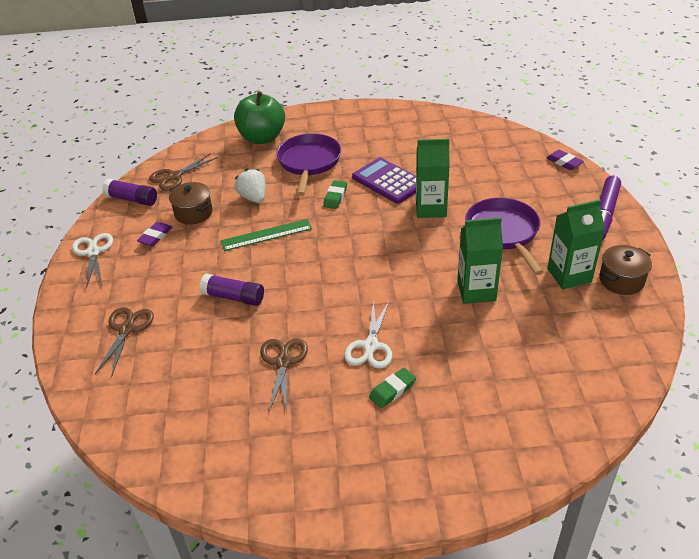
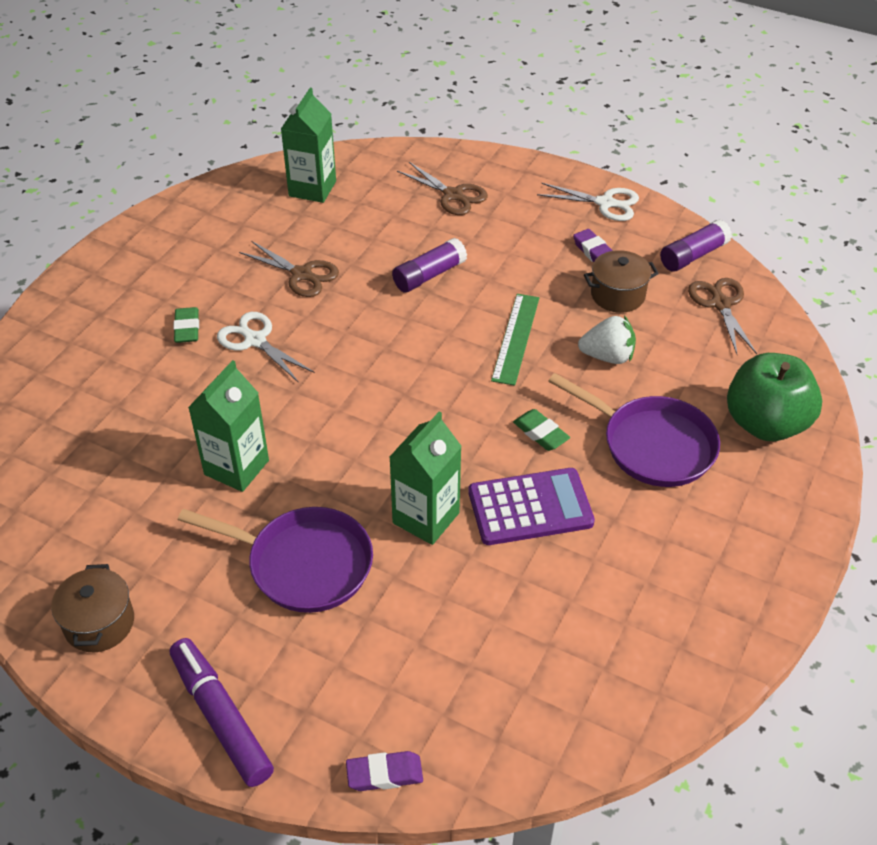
camera: 120 degrees right, 5 degrees up
green carton [547,199,605,289] -> green carton moved to [281,88,336,203]

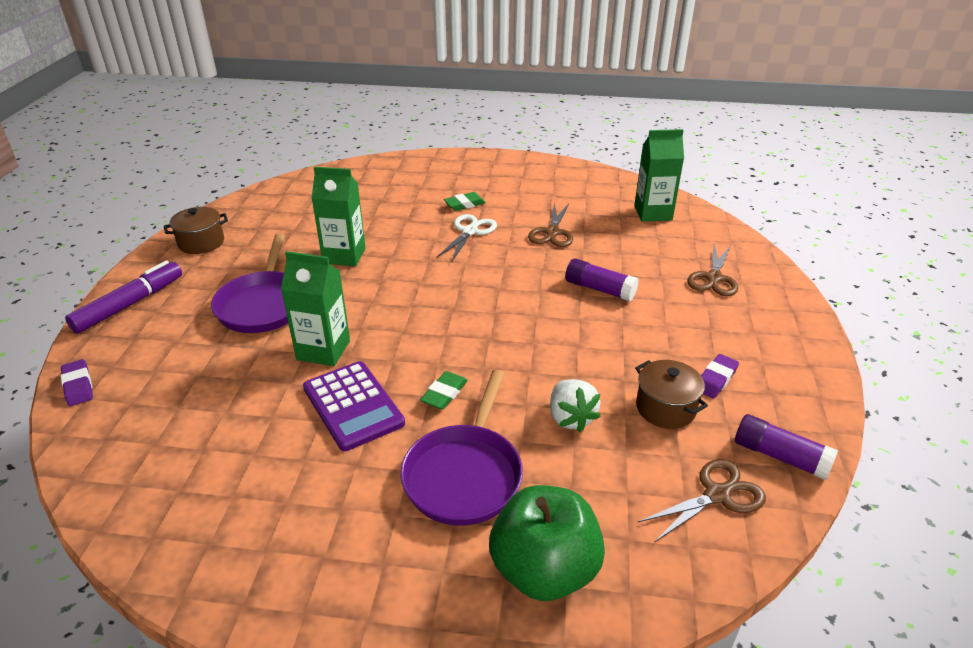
camera: 70 degrees right, 10 degrees down
green ruler [491,294,539,386] -> none
white scissors [537,183,639,221] -> none

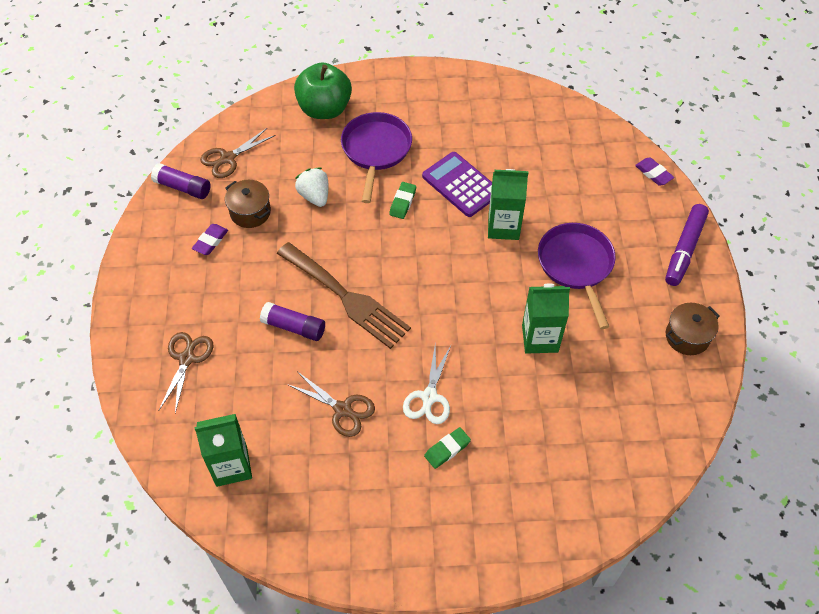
camera: 170 degrees right, 20 degrees up
brown scissors [528,203,573,247] -> brown scissors turned 120 degrees clockwise [287,372,375,437]
none -> brown fork [277,242,411,349]

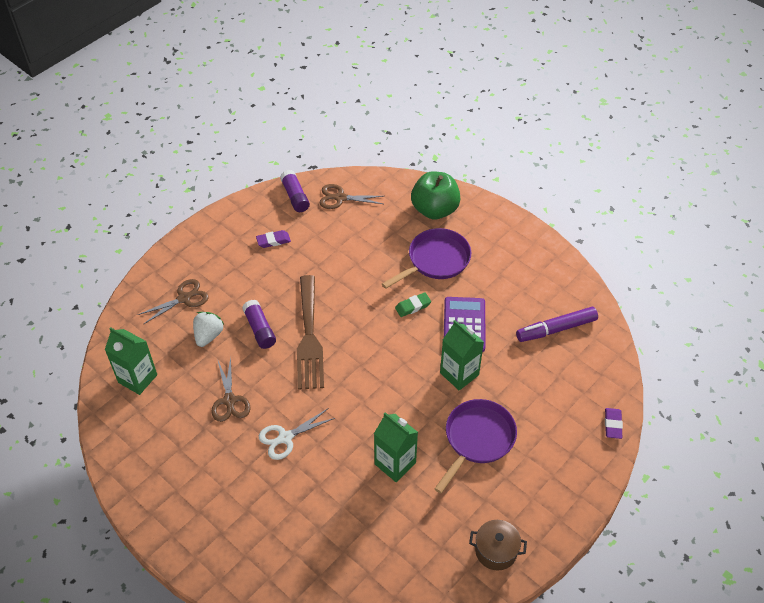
camera: 45 degrees right, 5 degrees down
brown pot [225,180,271,228] -> none
white strawberry [295,168,328,207] -> white strawberry moved to [193,312,224,347]
green eraser [424,427,471,469] -> none
purple marker [665,204,709,286] -> purple marker moved to [516,307,598,342]

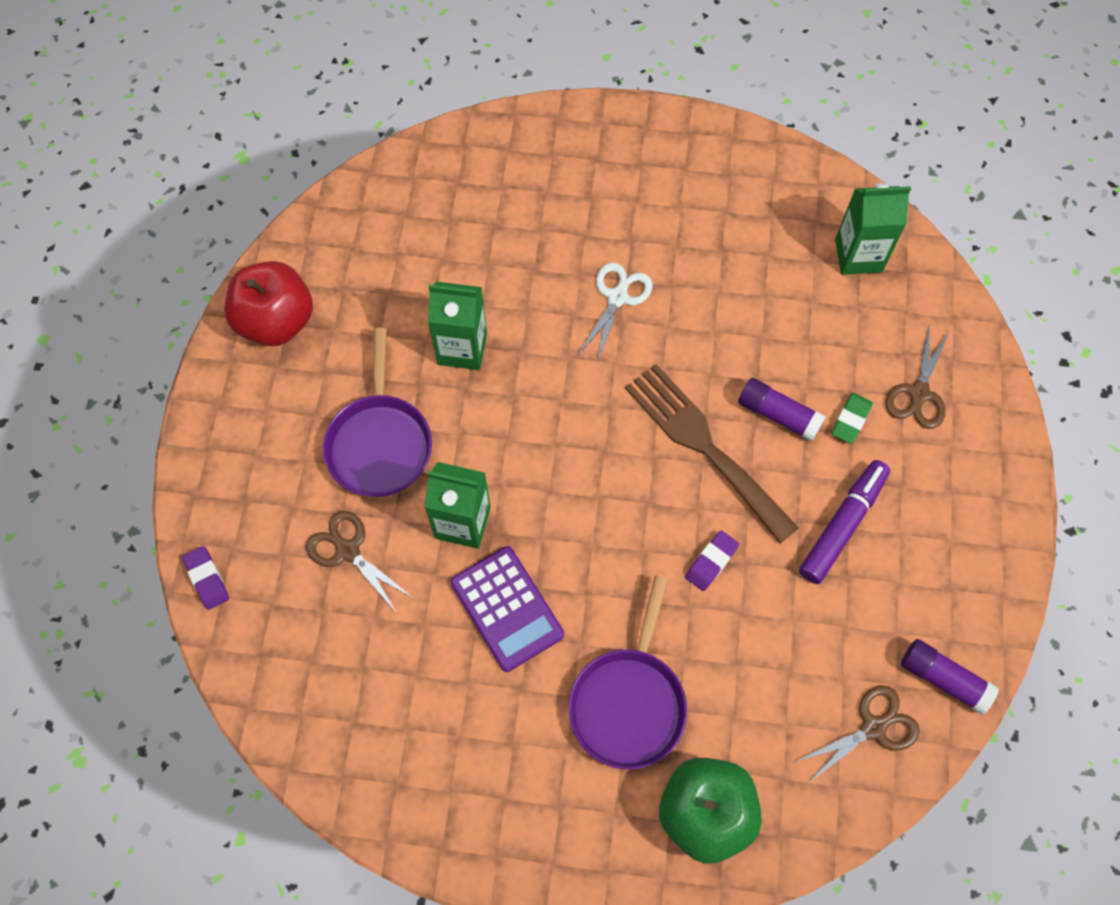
camera: 145 degrees right, 15 degrees up
white strawberry [193,312,224,347] -> none
brown scissors [211,357,251,422] -> brown scissors moved to [306,511,413,613]
purple eraser [256,230,291,248] -> purple eraser moved to [685,530,739,591]
green eraser [395,292,431,317] -> green eraser moved to [832,393,873,444]
brown pot [469,520,527,570] -> red apple [225,261,313,346]
purple marker [516,307,598,342] -> purple marker moved to [799,460,890,584]

